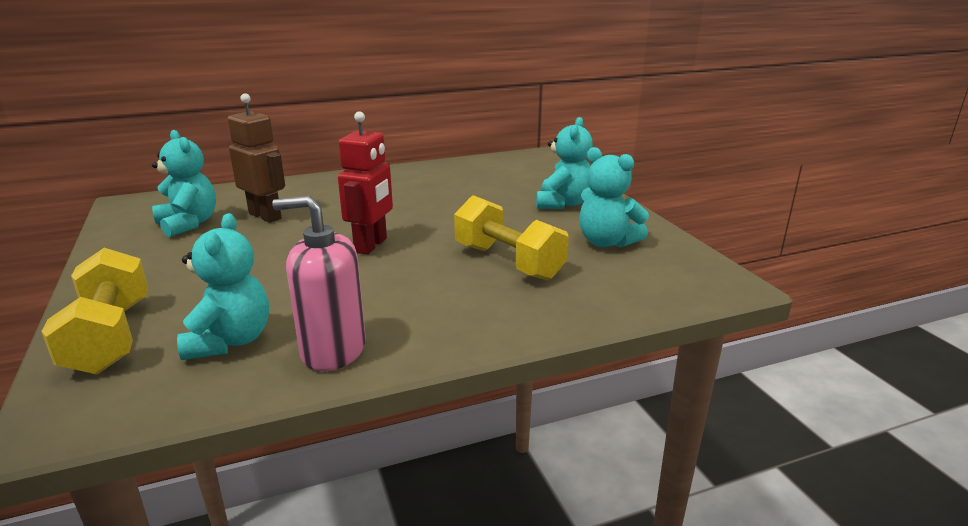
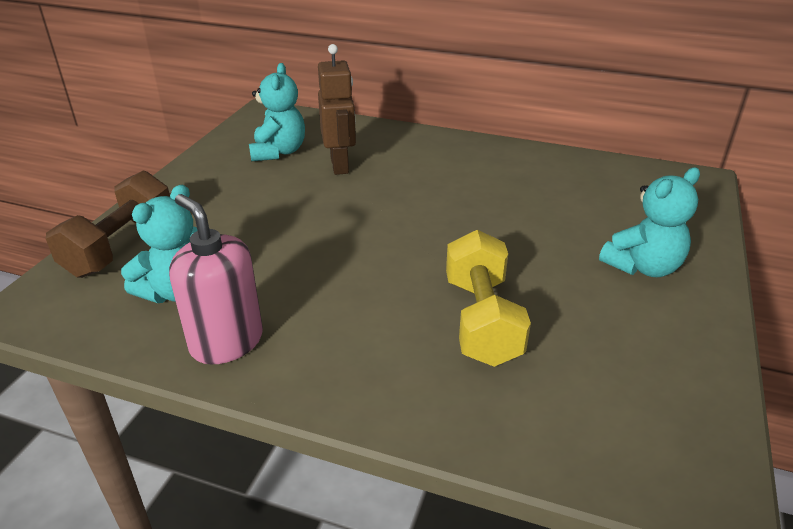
camera: 40 degrees right, 10 degrees up
yellow dumbbell [41,248,148,374] -> brown dumbbell [46,170,170,278]
red robot [338,111,393,255] -> none
turquoise teddy bear [579,147,649,248] -> none

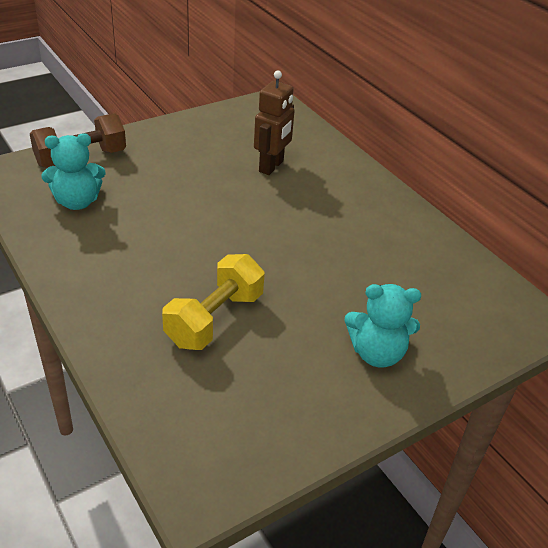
camera: 35 degrees right, 5 degrees up
pink soap dispenser [169,194,263,364] -> none
turquoise teddy bear [249,63,305,161] -> none

